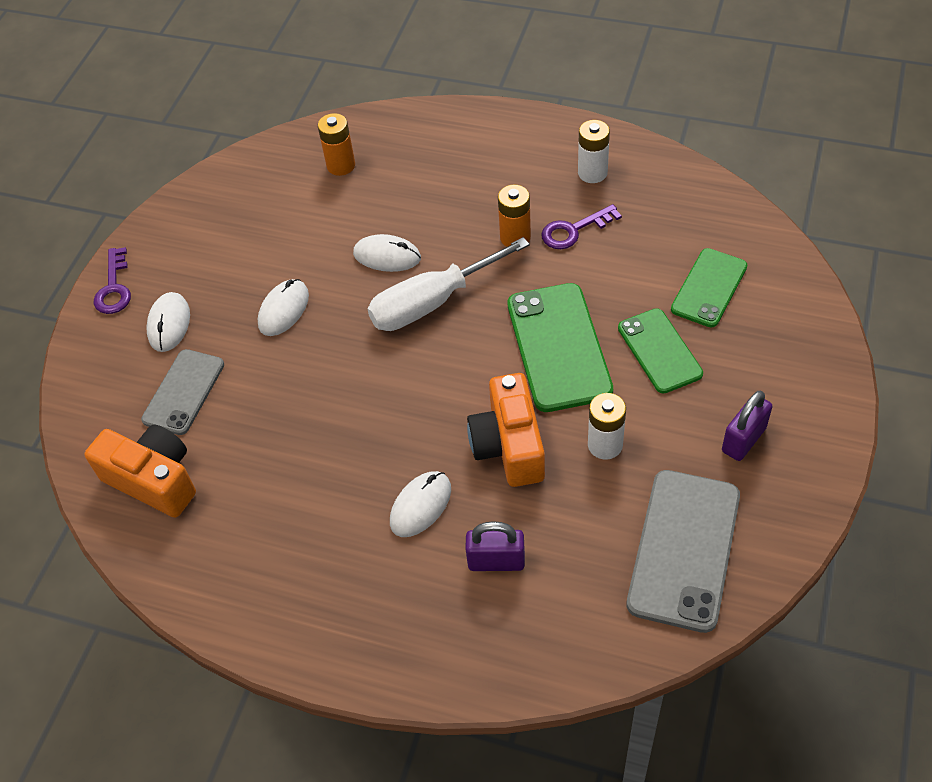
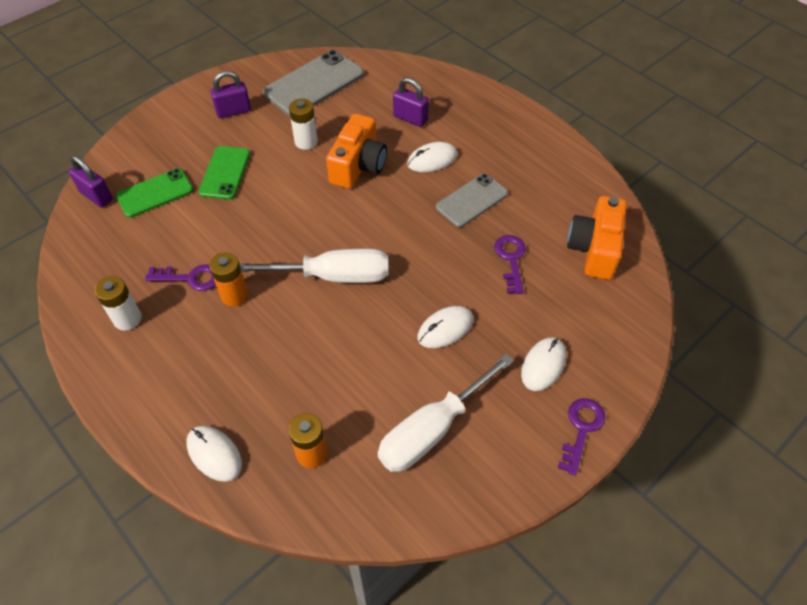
camera: 155 degrees left, 0 degrees up
orange camera [84,425,196,518] -> orange camera turned 45 degrees clockwise [567,196,627,280]
grey phone [141,349,224,435] -> grey phone moved to [436,173,508,227]
white mouse [353,234,421,272] -> white mouse moved to [186,426,242,482]
green phone [507,283,613,412] -> none
none -> purple padlock [69,155,113,207]
none -> white screwdriver [377,354,514,472]
none -> purple key [494,235,526,294]

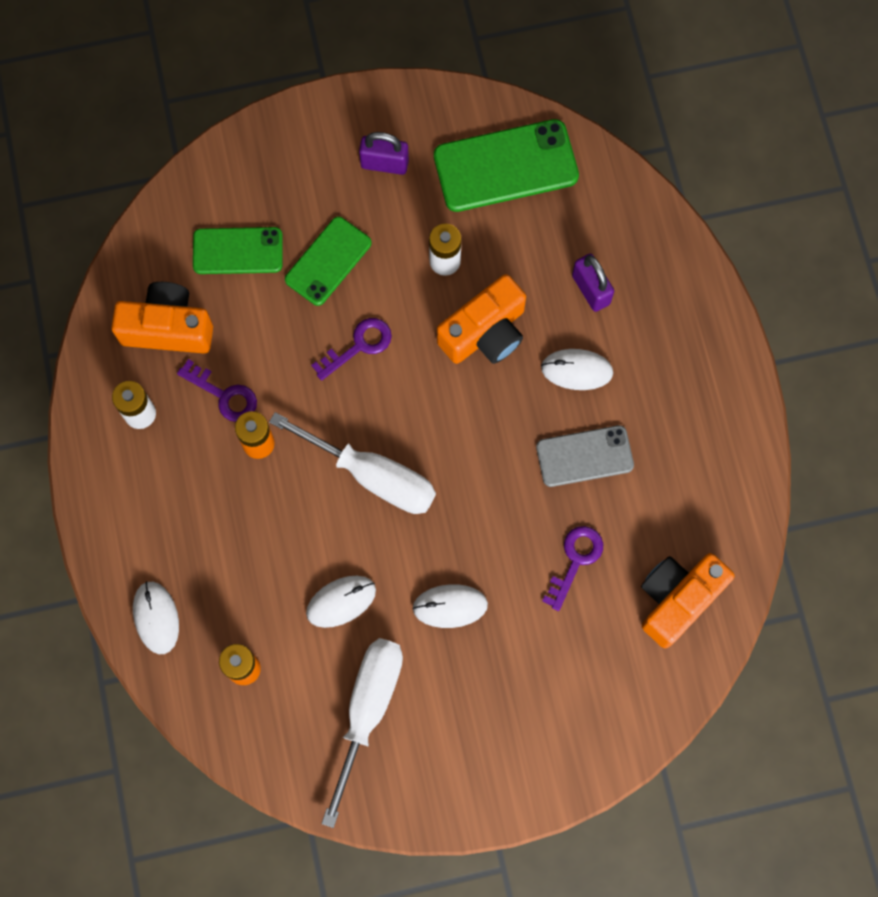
camera: 30 degrees right, 20 degrees up
purple padlock [69,155,113,207] -> none
grey phone [263,50,364,116] -> green phone [434,119,579,212]
white screwdriver [377,354,514,472] -> white screwdriver turned 120 degrees clockwise [321,638,403,828]
white mouse [521,337,566,391] -> white mouse moved to [306,576,376,628]
purple key [558,398,606,476] -> purple key moved to [311,318,392,381]
none -> orange camera [111,282,213,353]

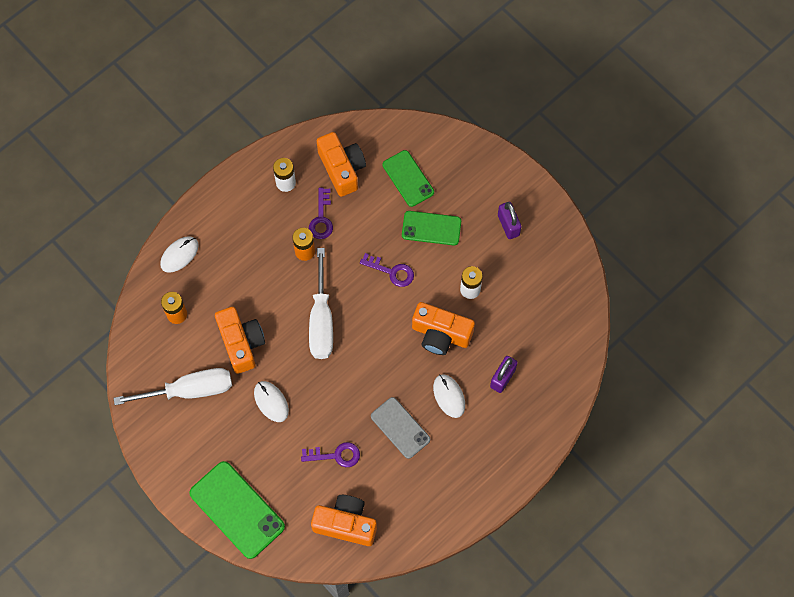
camera: 60 degrees right, 5 degrees down
white mouse [306,576,376,628] -> orange camera [215,307,265,374]
green phone [434,119,579,212] -> green phone moved to [189,461,285,559]

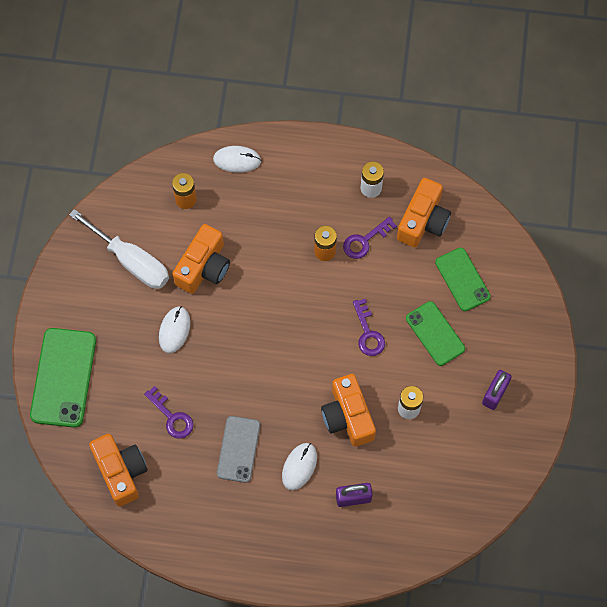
camera: 50 degrees right, 0 degrees up
white screwdriver [309,248,333,359] -> none
green phone [382,150,434,207] -> green phone turned 45 degrees counterclockwise [435,248,491,311]

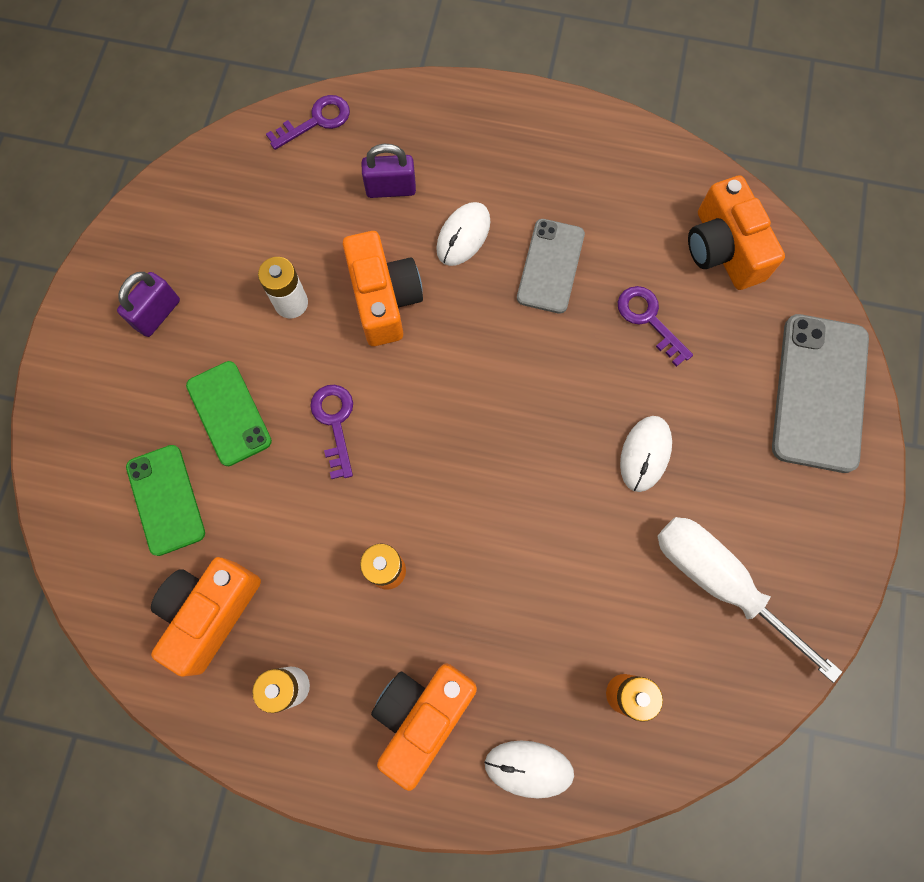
camera: 175 degrees left, 5 degrees up
green phone [30,328,96,428] -> grey phone [772,314,869,473]
orange camera [172,224,230,294] -> orange camera moved to [371,663,477,791]
purple key [343,216,397,259] -> purple key moved to [266,95,350,150]

